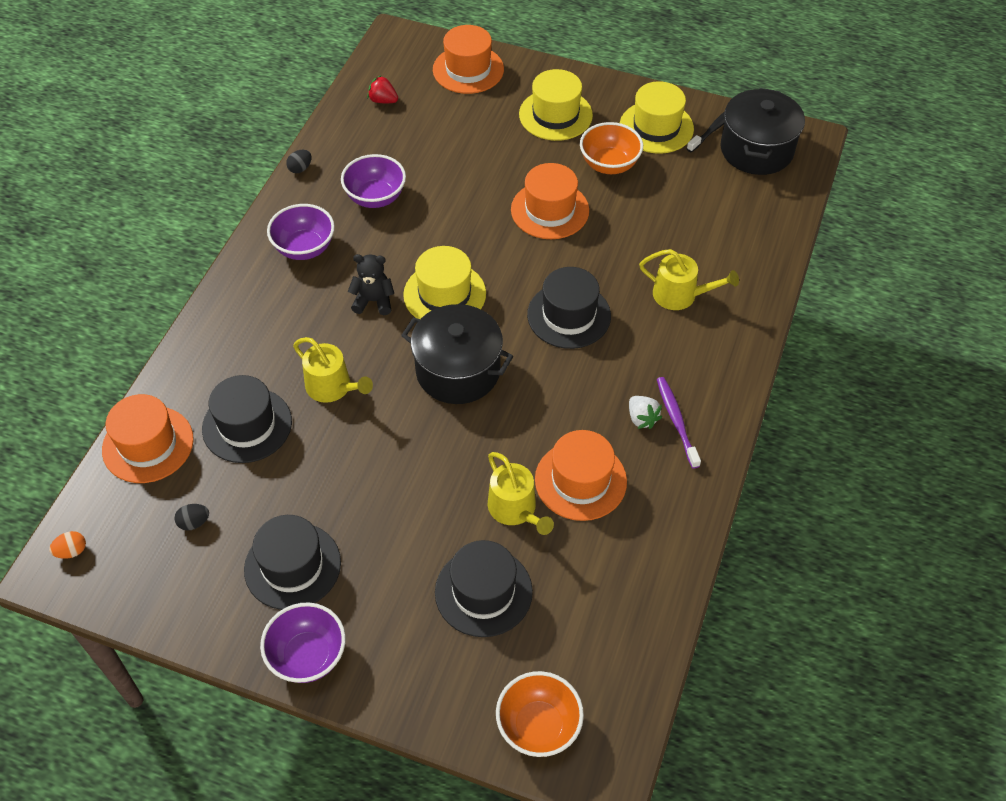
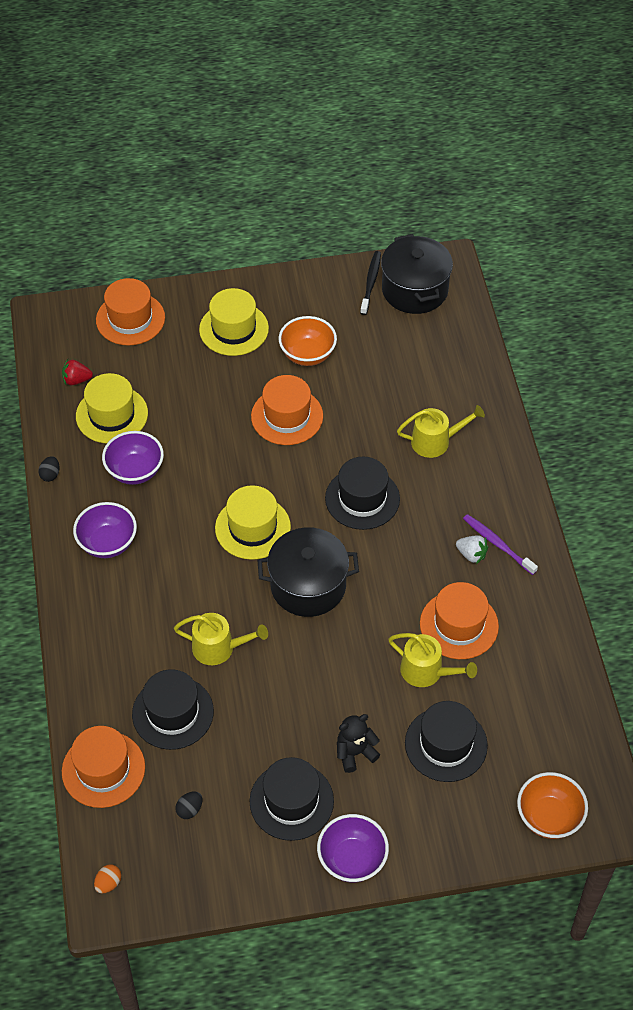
camera: 30 degrees left, 0 degrees up
black teddy bear [348,254,394,315] -> black teddy bear moved to [337,714,380,773]
yellow hat [620,81,694,154] -> yellow hat moved to [76,373,148,444]

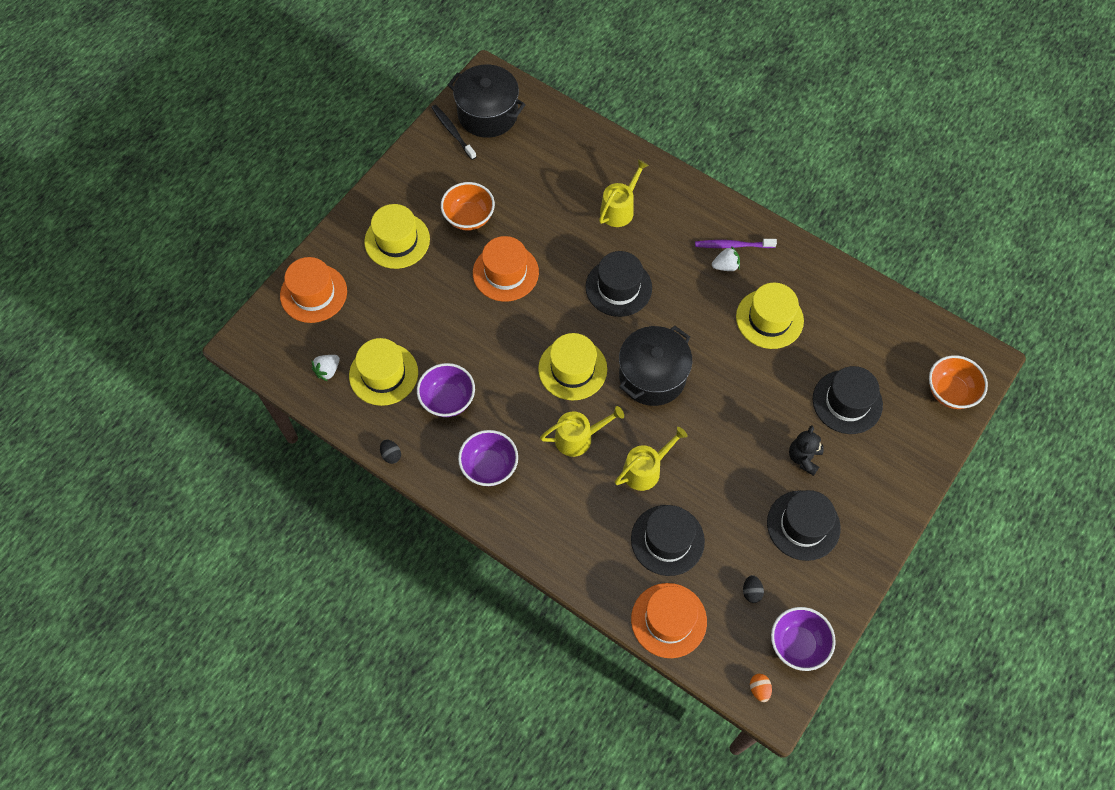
camera: 45 degrees left, 10 degrees up
red strawberry [62,359,93,385] -> white strawberry [312,355,340,381]
purple bowl [317,814,389,883] -> purple bowl moved to [771,607,836,671]
yellow watering can [388,633,477,687] -> yellow watering can moved to [540,406,624,457]
orange hat [420,582,499,659] -> yellow hat [736,283,804,349]

